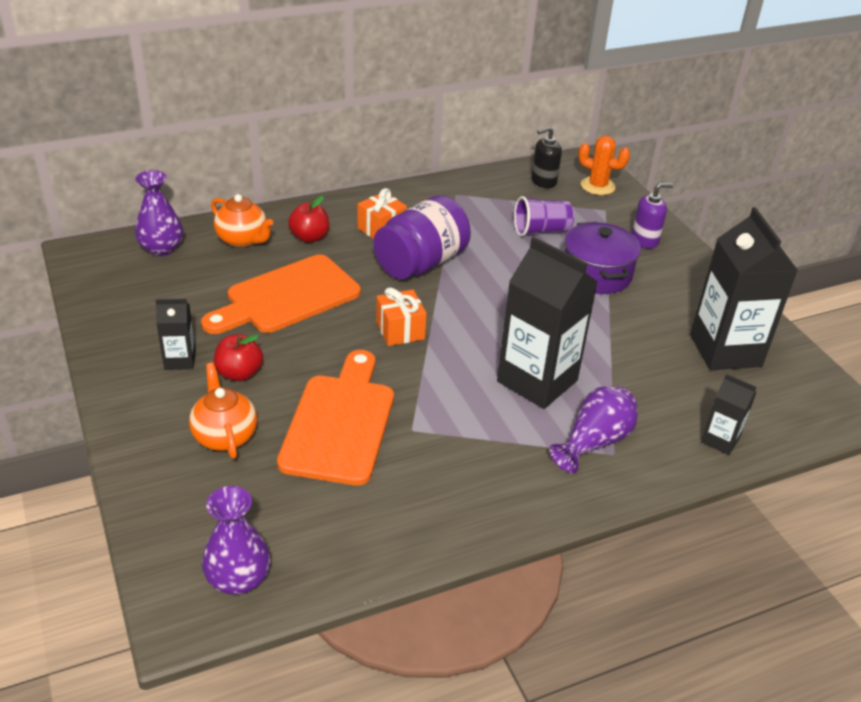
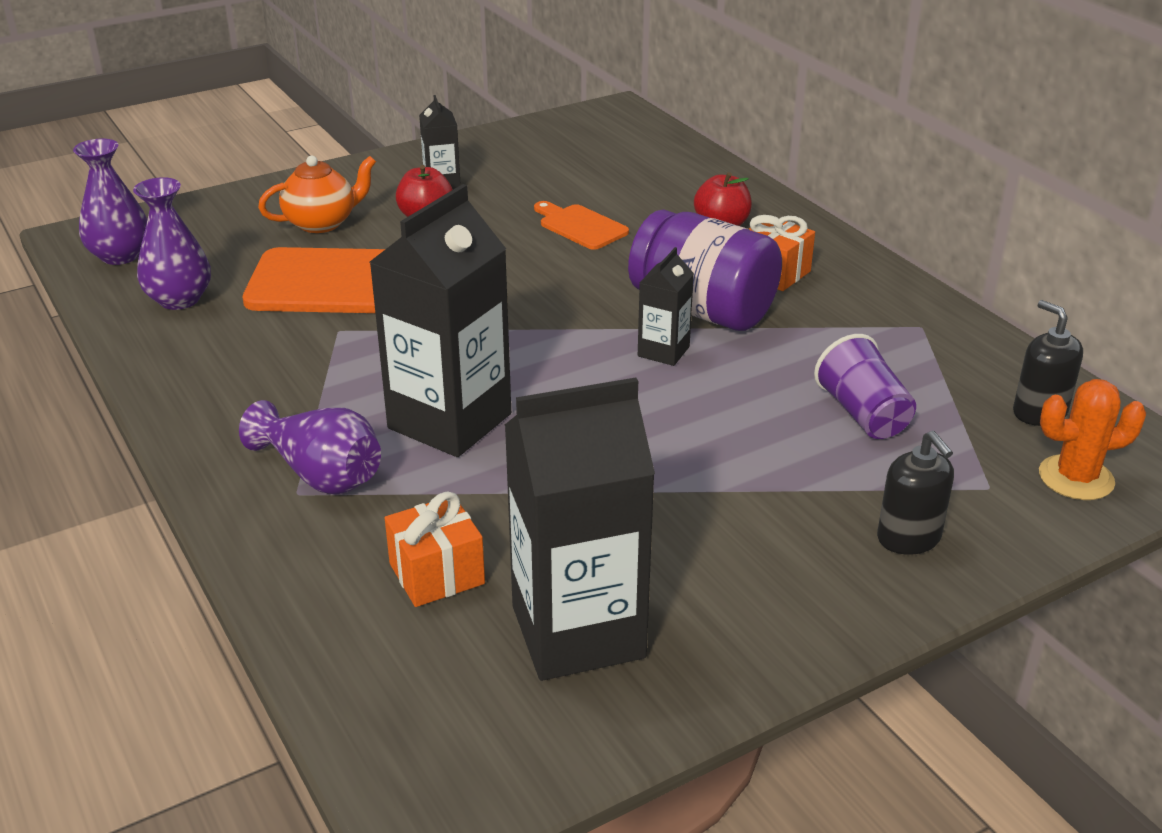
camera: 85 degrees right, 5 degrees down
purple vase [135,170,183,256] -> purple vase moved to [133,177,211,310]
orange cutting board [201,254,361,334] -> orange cutting board [534,201,629,250], size x0.52
orange teapot [211,194,273,248] -> none
orange gift [376,287,427,346] -> orange gift moved to [385,492,485,607]
purple pot [565,222,641,294] -> none
orange cactus [578,136,630,195] -> orange cactus turned 60 degrees clockwise [1039,379,1146,500]
purple soap dispenser [632,183,673,249] -> black soap dispenser [877,431,954,555]
black carton [701,374,757,455] -> black carton moved to [638,247,694,366]

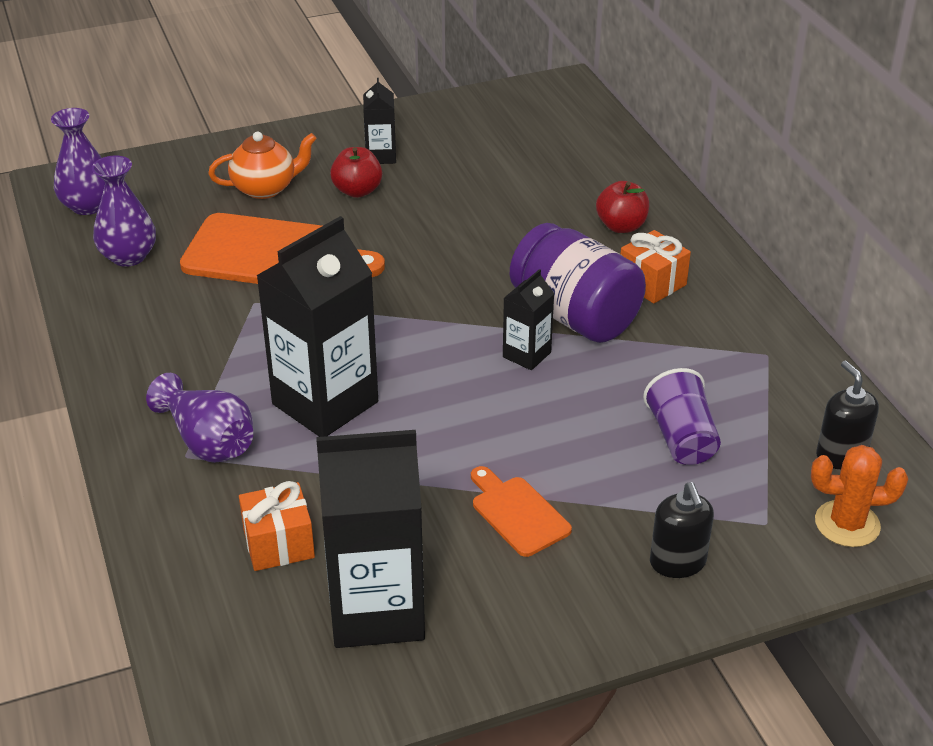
camera: 10 degrees right, 5 degrees up
orange cutting board [534,201,629,250] -> orange cutting board moved to [471,466,572,557]

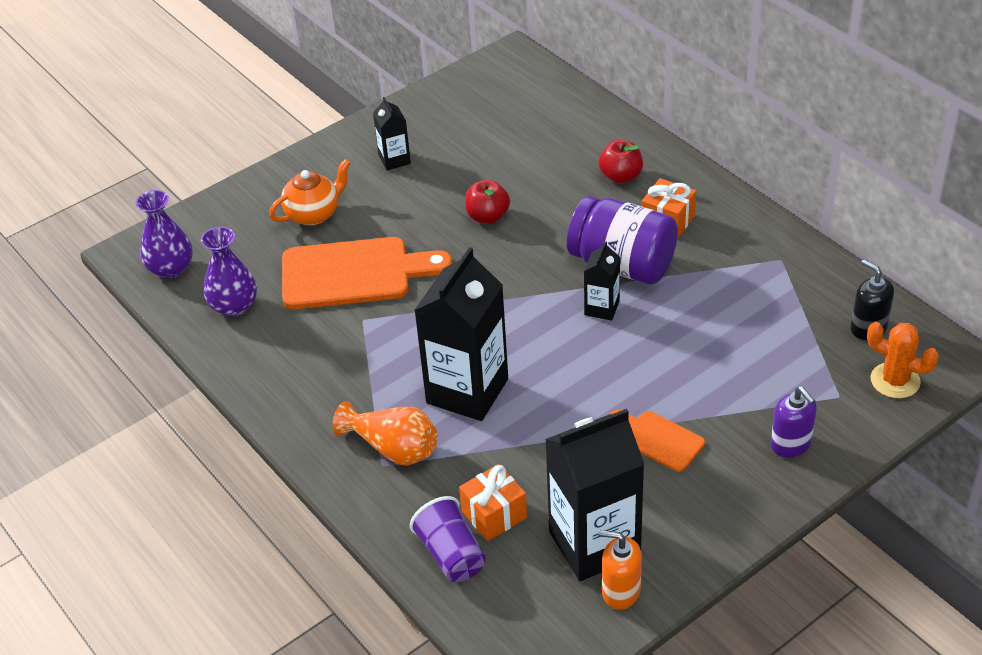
camera: 15 degrees left, 5 degrees up
purple vase [146,373,253,463] -> orange vase [333,401,437,466]
red apple [330,147,382,198] -> red apple moved to [465,180,510,224]
purple cup [643,368,721,465] -> purple cup moved to [410,496,486,582]
black soap dispenser [650,482,714,578] -> purple soap dispenser [770,386,817,458]
orange cactus [811,445,908,547] -> orange cactus turned 45 degrees clockwise [867,322,939,398]
none -> orange soap dispenser [598,530,642,610]

